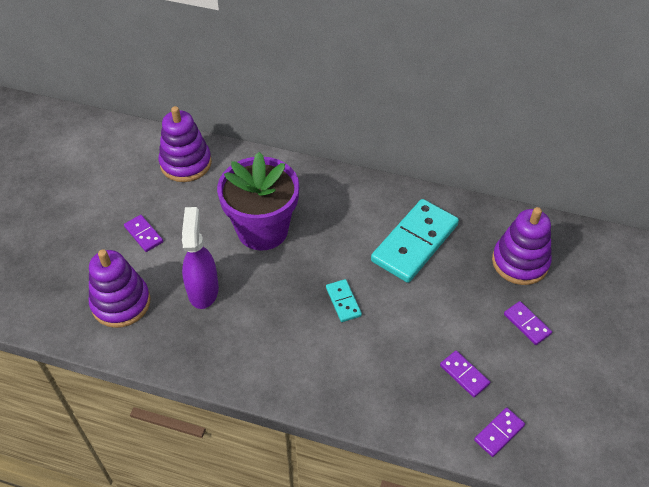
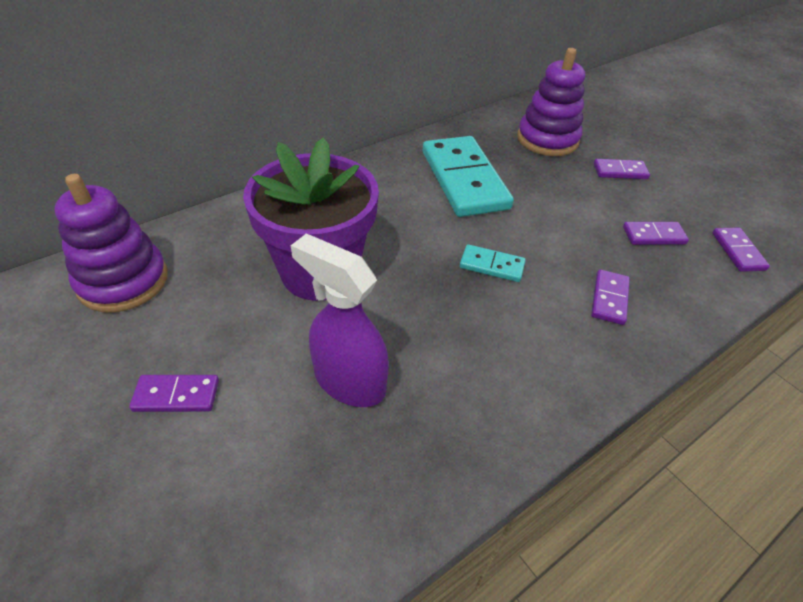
camera: 55 degrees left, 5 degrees down
purple stacking toy [89,249,151,328] -> none
none -> purple domino [591,269,630,325]

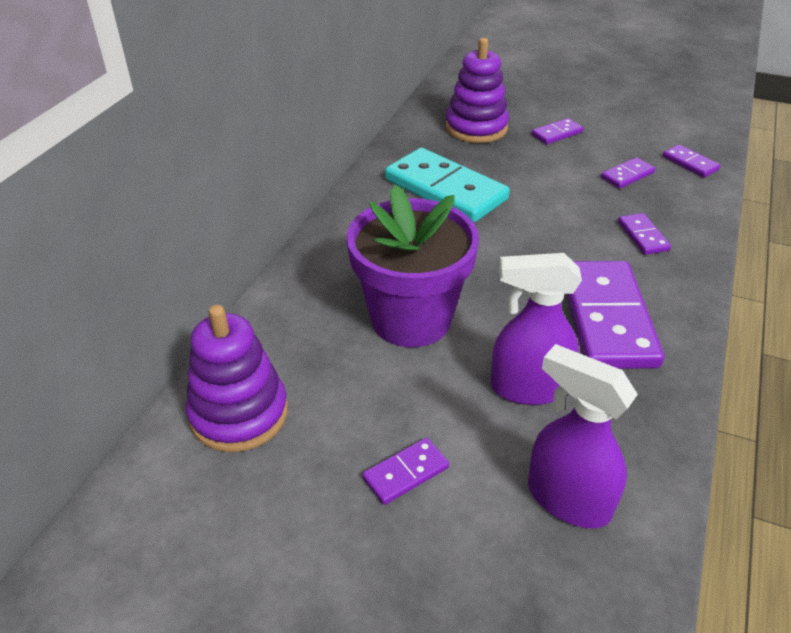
camera: 30 degrees left, 5 degrees down
turquoise domino [460,244,526,282] -> none
none -> purple spray bottle [528,344,638,528]
none -> purple domino [566,261,664,369]

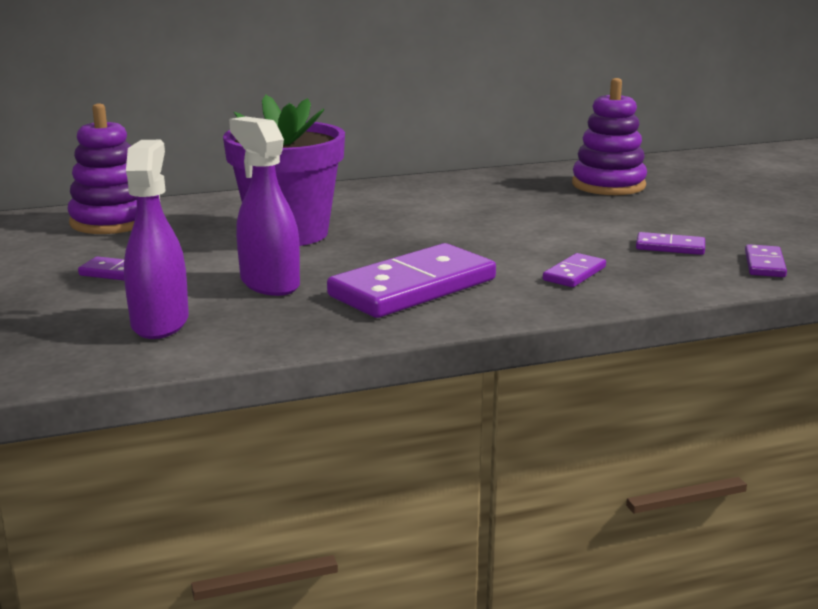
camera: 50 degrees right, 20 degrees down
turquoise domino [385,148,510,222] -> none
purple domino [532,118,583,145] -> none

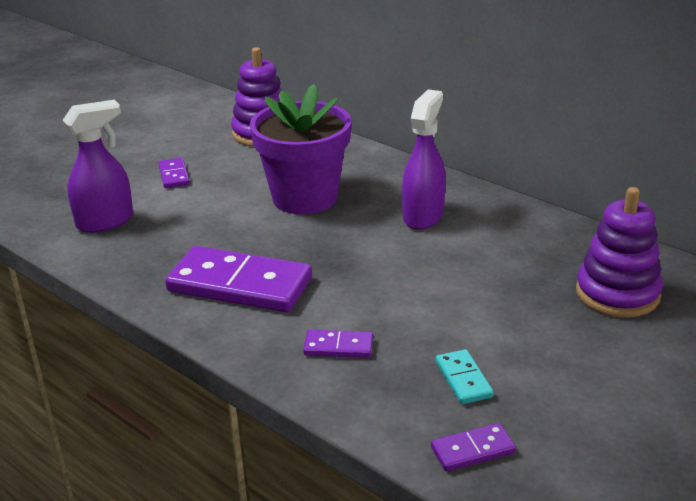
camera: 60 degrees right, 10 degrees up
purple spray bottle [229,116,300,296] -> purple spray bottle moved to [402,89,446,230]
purple domino [636,232,705,255] -> turquoise domino [436,349,494,404]

